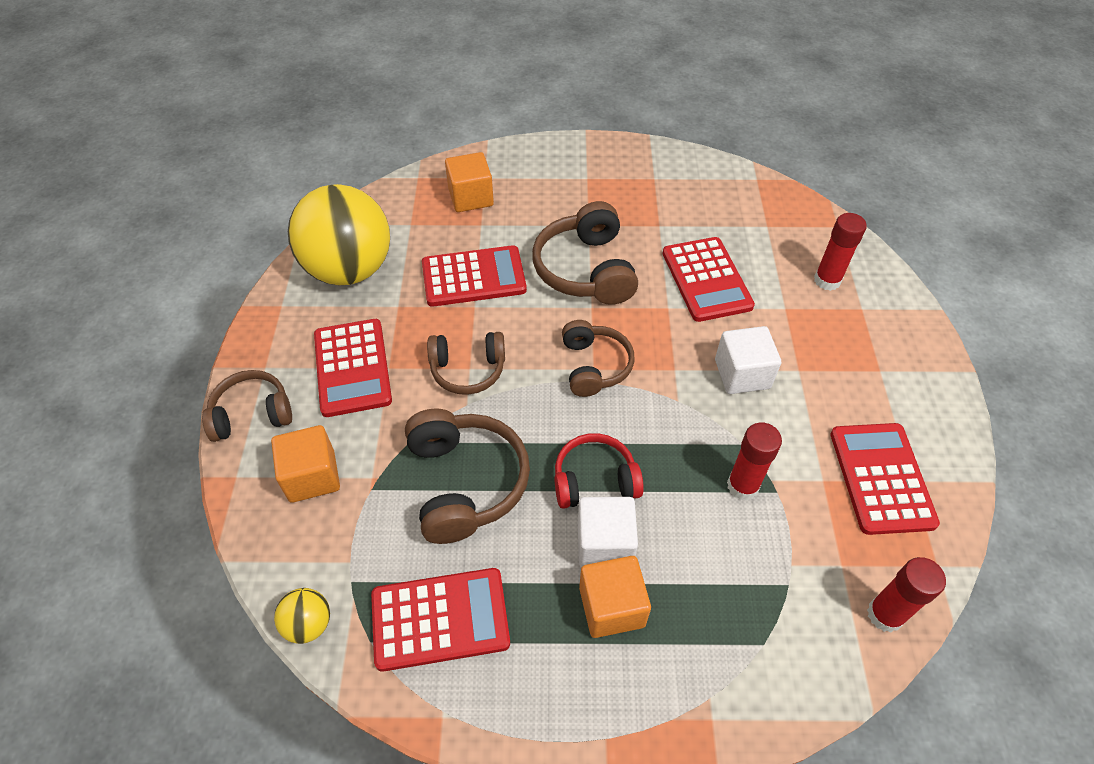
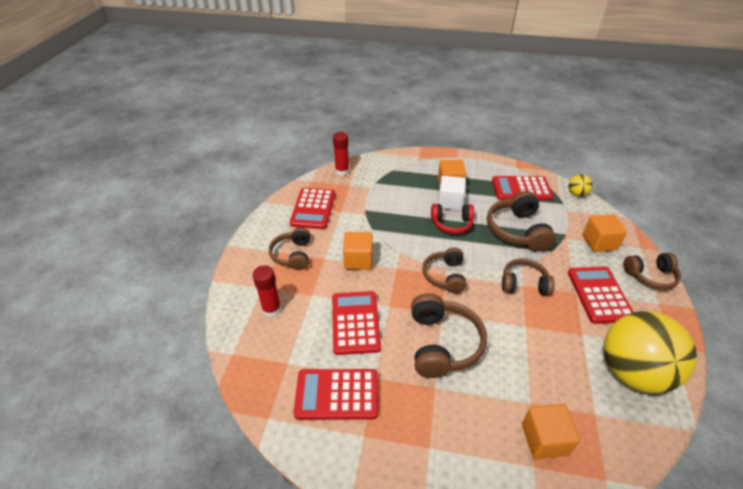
camera: 170 degrees left, 10 degrees down
red calculator [422,245,527,307] -> red calculator moved to [294,369,378,420]
white cube [715,326,781,394] -> orange cube [343,232,372,270]
red glue stick [727,423,782,500] -> none
none -> brown headphones [269,227,310,270]

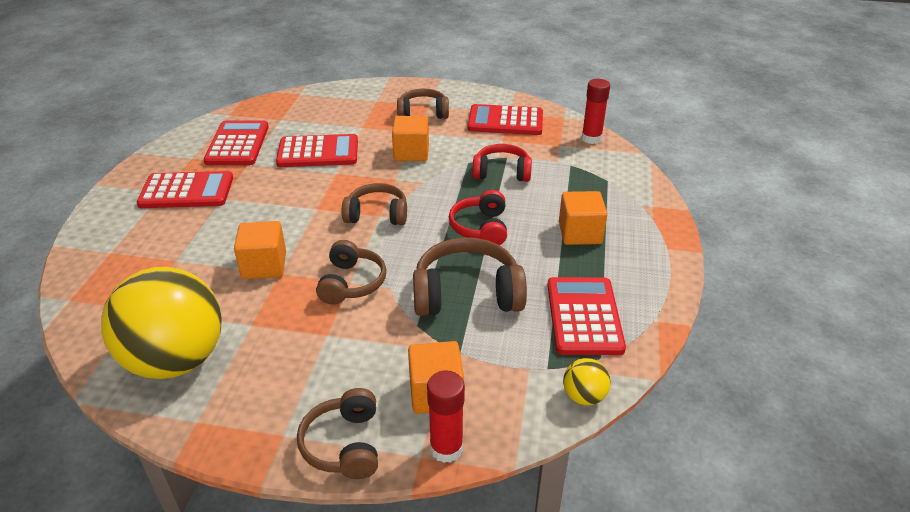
camera: 90 degrees right, 5 degrees down
red glue stick [253,265,281,317] -> red glue stick moved to [427,370,465,463]
brown headphones [411,293,487,378] -> none
white cube [438,176,466,210] -> none
orange cube [522,404,580,459] -> orange cube moved to [234,221,286,279]
red calculator [568,267,633,324] -> red calculator moved to [136,171,233,208]
none -> red headphones [472,144,532,182]

